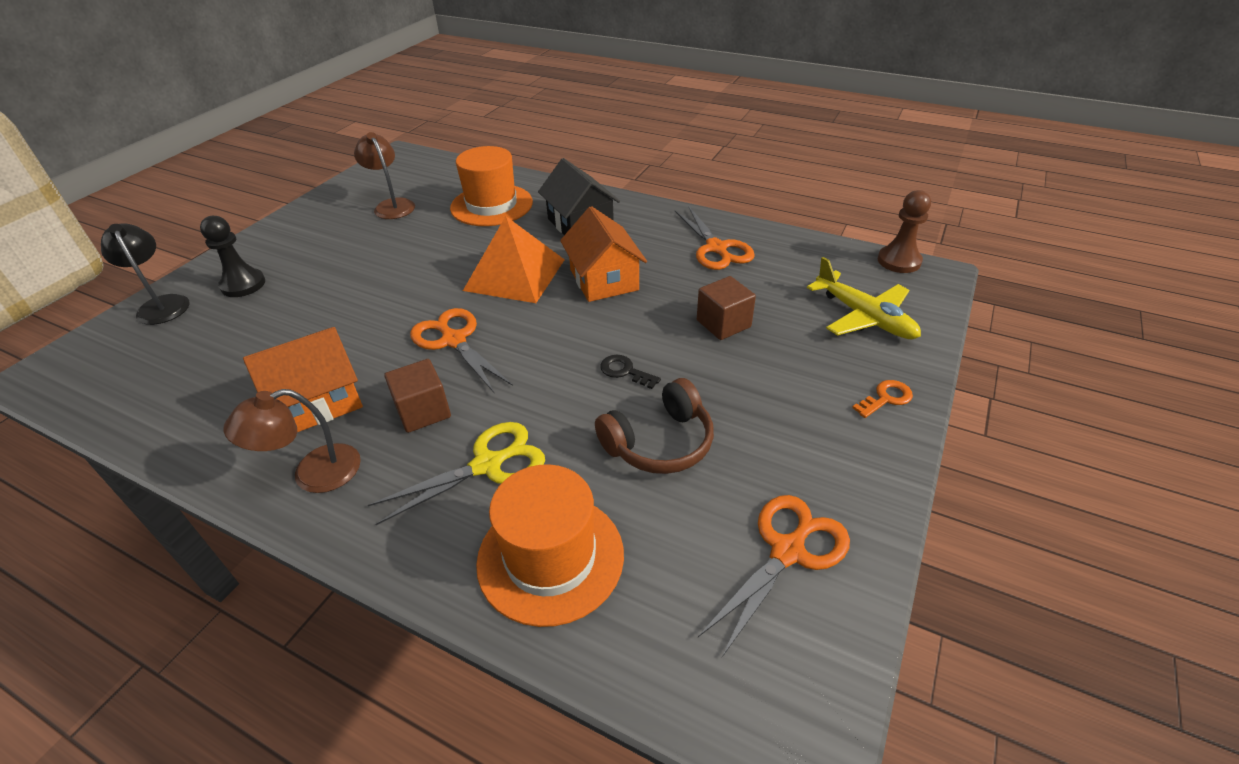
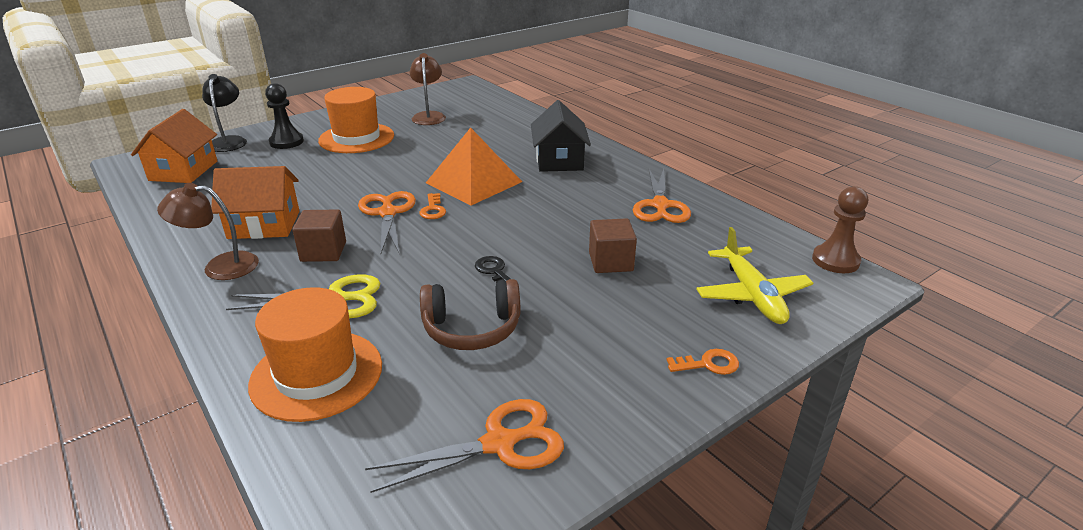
camera: 25 degrees right, 10 degrees down
orange hat [450,146,533,226] -> orange hat moved to [318,87,394,153]
orange house [560,206,647,302] -> orange house moved to [131,109,217,183]
none -> orange key [419,193,446,219]

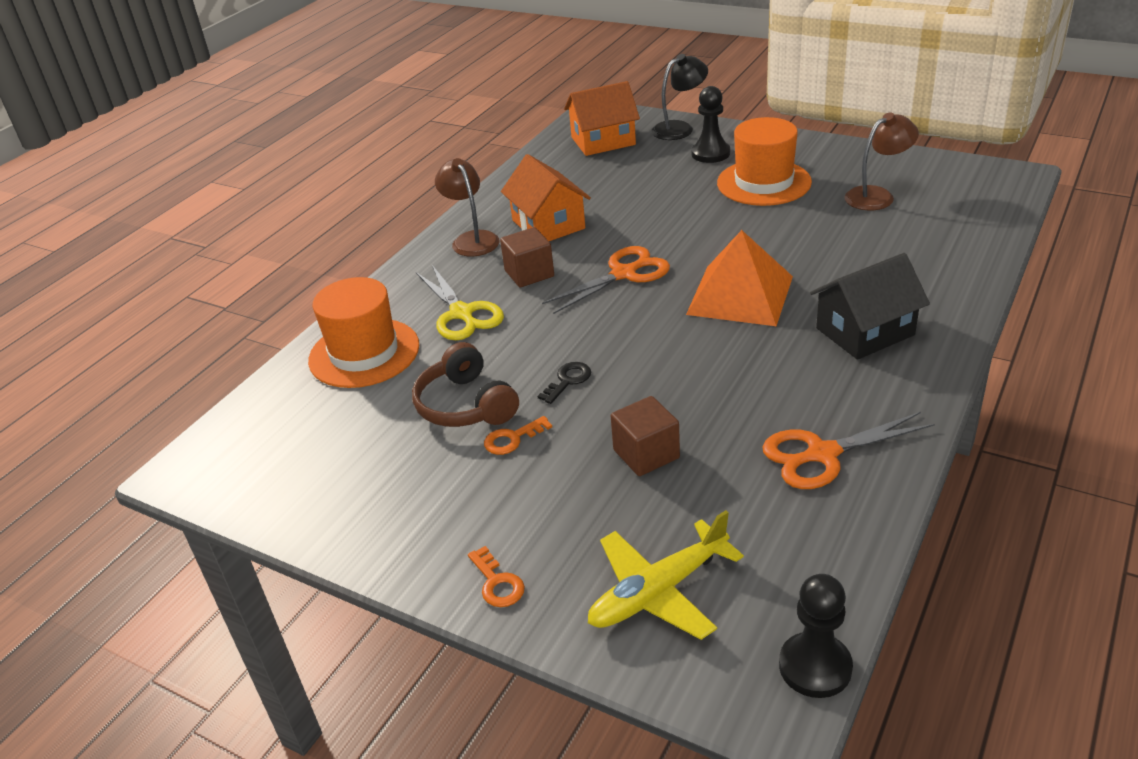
camera: 70 degrees right, 5 degrees up
orange scissors [365,399,564,493] -> none
orange key [419,193,446,219] -> orange key moved to [484,416,552,455]
brown pawn [812,186,868,273] -> black pawn [779,574,853,698]

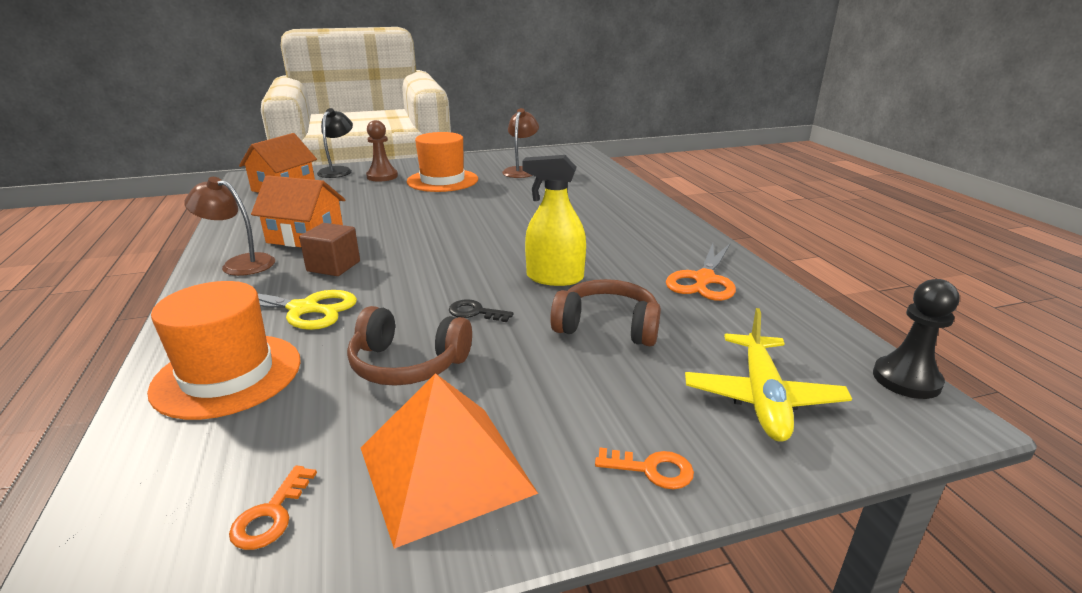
camera: 50 degrees left, 10 degrees down
orange key [484,416,552,455] -> orange key moved to [229,465,317,550]
black key [538,362,591,404] -> black key turned 60 degrees counterclockwise [449,299,513,322]
orange scissors [542,246,670,314] -> none
brown cube [611,396,680,476] -> brown headphones [550,279,661,346]
orange pyramid [686,230,793,326] -> orange pyramid moved to [361,373,538,549]
black pawn [691,86,730,163] -> brown pawn [366,120,398,181]
black house [810,253,930,360] -> none
none -> yellow spray bottle [522,155,586,286]

